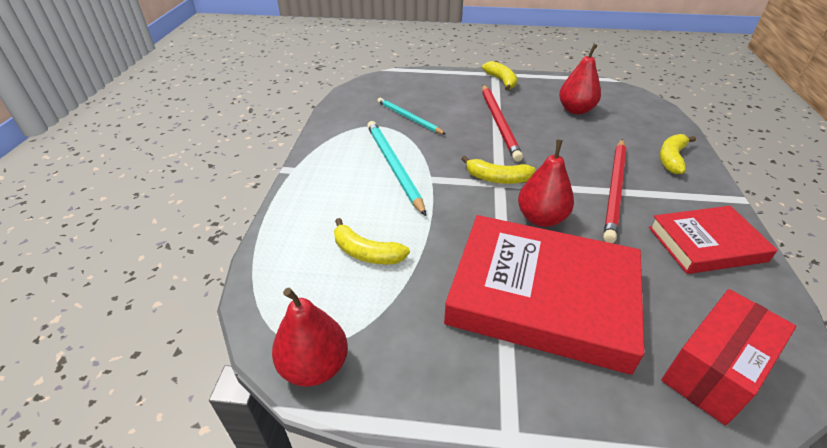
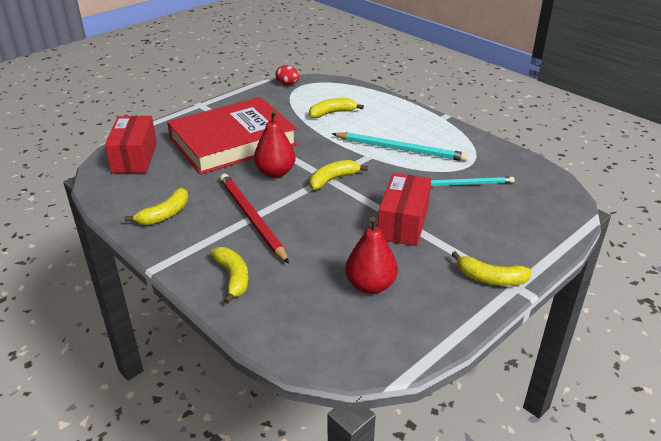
camera: 130 degrees right, 5 degrees down
red pear [272,288,348,387] -> red egg [275,65,300,85]
red pencil [482,85,523,162] -> red box [378,173,431,246]
red book [649,206,777,274] -> yellow banana [125,188,189,225]

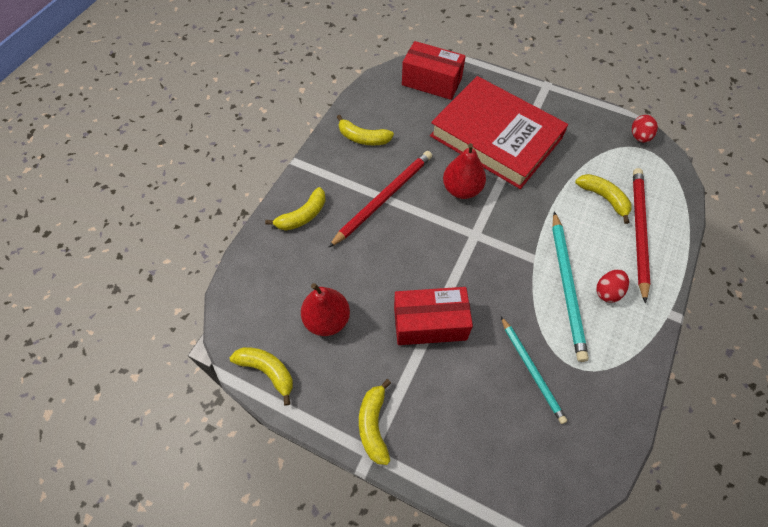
camera: 70 degrees right, 25 degrees up
red box [105,116,157,173] -> red box turned 45 degrees clockwise [402,41,466,100]
yellow banana [310,160,368,190] -> yellow banana moved to [230,347,293,406]
none -> red egg [597,270,629,303]
none -> red pencil [633,168,650,303]

